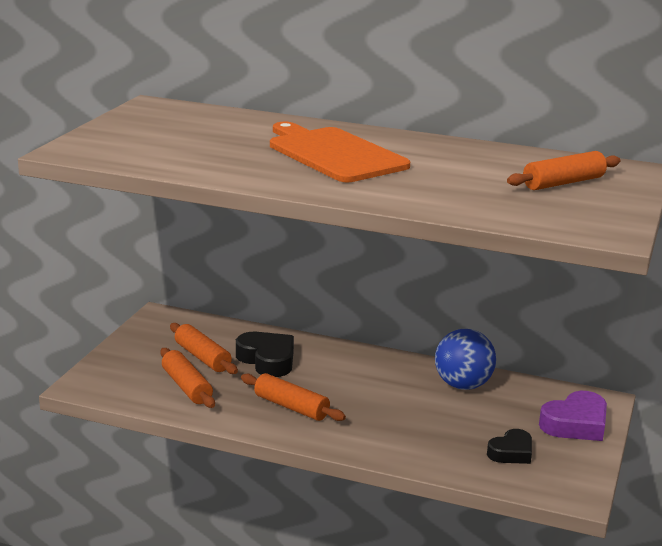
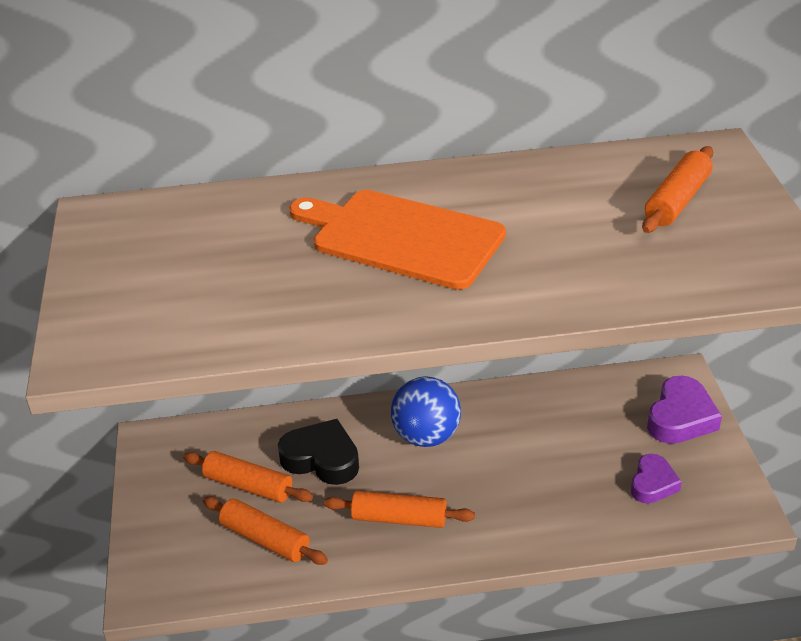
camera: 25 degrees left, 15 degrees up
blue ball [435,329,496,390] -> blue ball moved to [391,376,461,447]
black heart [487,429,532,464] -> purple heart [631,454,682,504]

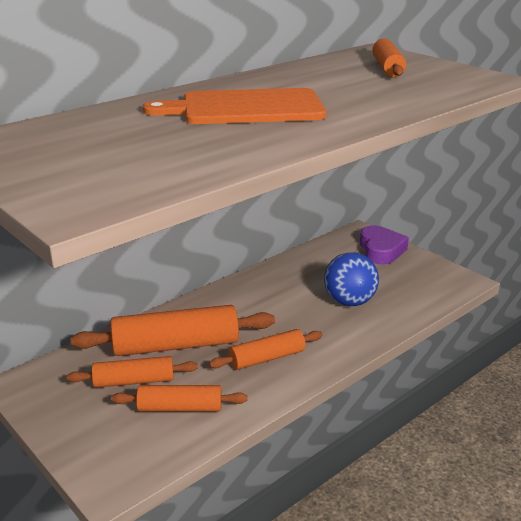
camera: 35 degrees left, 10 degrees down
black heart [278,419,359,485] -> orange rolling pin [71,305,275,356]
blue ball [391,376,461,447] -> blue ball moved to [324,252,379,306]
purple heart [631,454,682,504] -> none

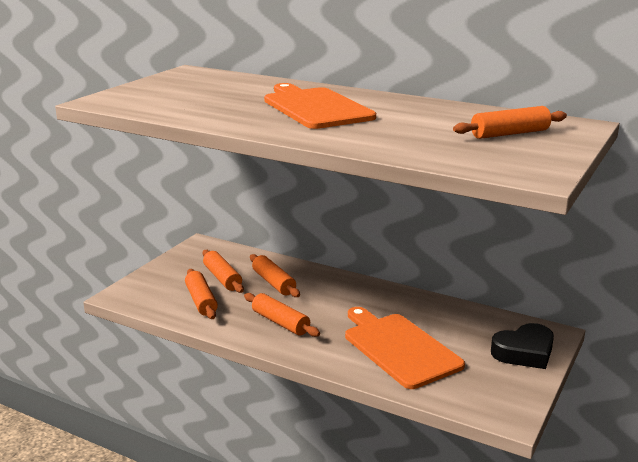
camera: 70 degrees right, 5 degrees down
orange rolling pin [71,305,275,356] -> orange rolling pin [250,254,300,297], size x0.60
blue ball [324,252,379,306] -> orange cutting board [345,307,465,389]
purple heart [360,225,409,264] -> black heart [491,323,554,369]

